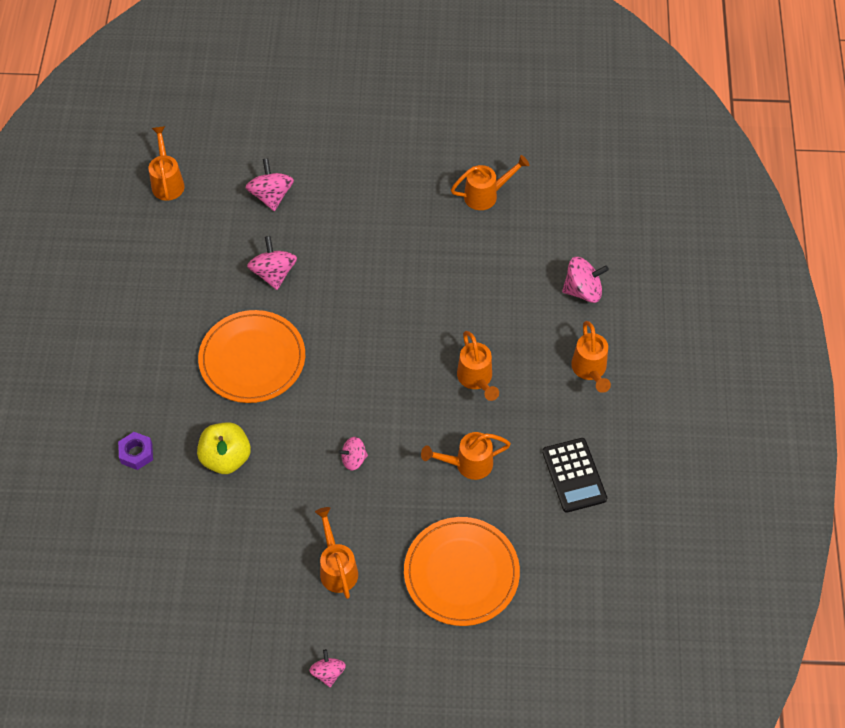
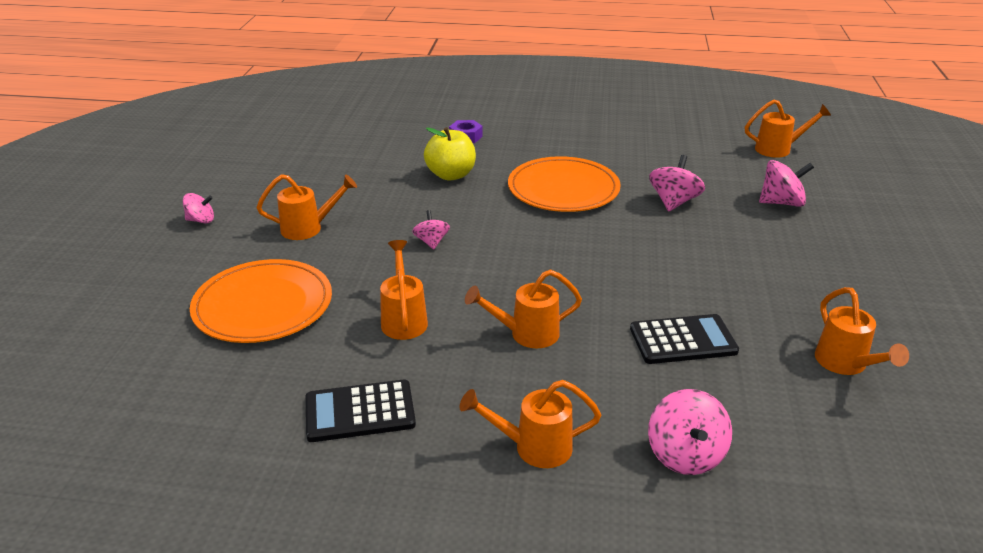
camera: 95 degrees right, 25 degrees down
pink spinning top [247,236,297,290] -> pink spinning top turned 60 degrees counterclockwise [649,155,705,211]
none -> black calculator [630,314,739,364]

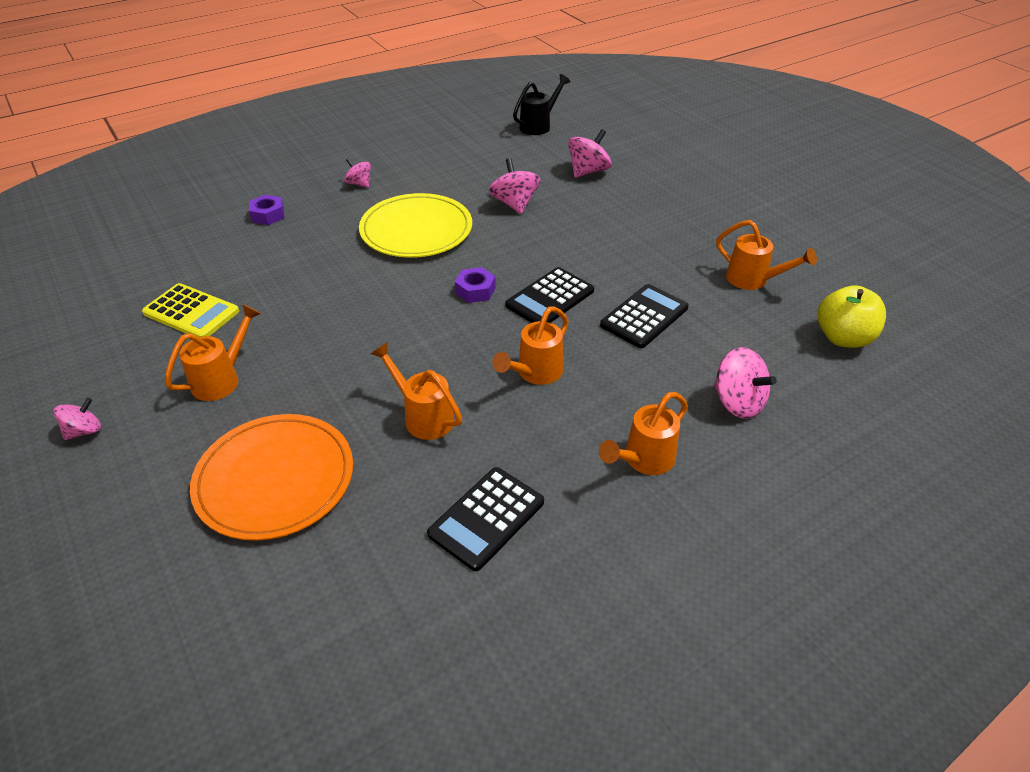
camera: 40 degrees left, 10 degrees up
pink spinning top [412,210,450,249] -> pink spinning top moved to [344,158,371,188]
yellow apple [424,127,476,181] -> yellow apple moved to [818,285,886,348]
orange plate [508,156,621,212] -> yellow plate [359,193,472,258]
orange watering can [745,99,831,158] -> black watering can [513,74,570,135]
none -> yellow calculator [142,283,239,337]
none -> purple nut [455,267,496,303]
none -> black calculator [505,267,594,323]

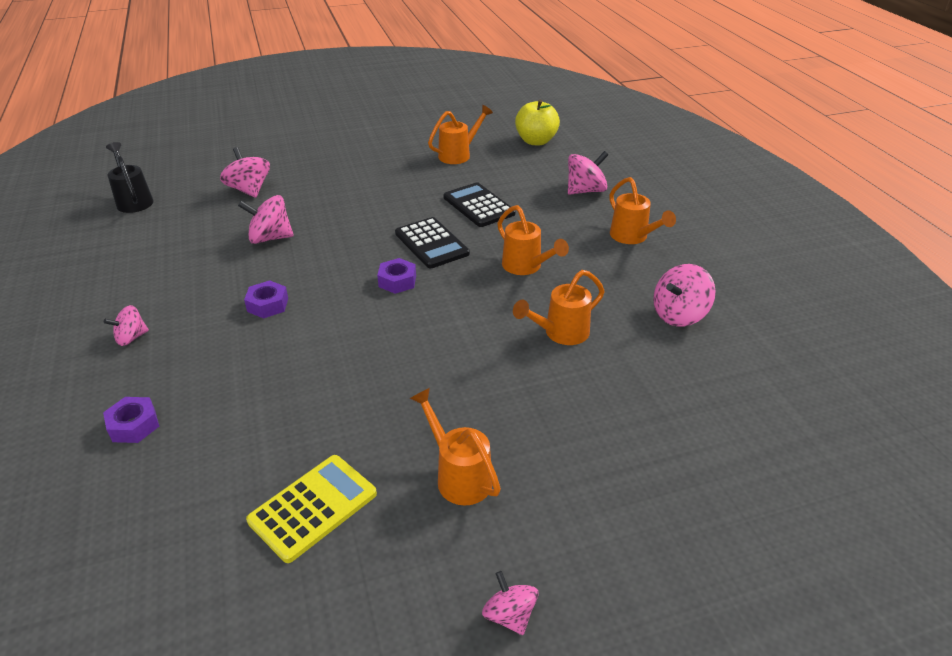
camera: 75 degrees left, 5 degrees down
orange plate [190,414,353,541] -> none
yellow plate [359,193,472,258] -> purple nut [244,280,288,318]
black calculator [427,467,544,571] -> pink spinning top [653,264,715,327]

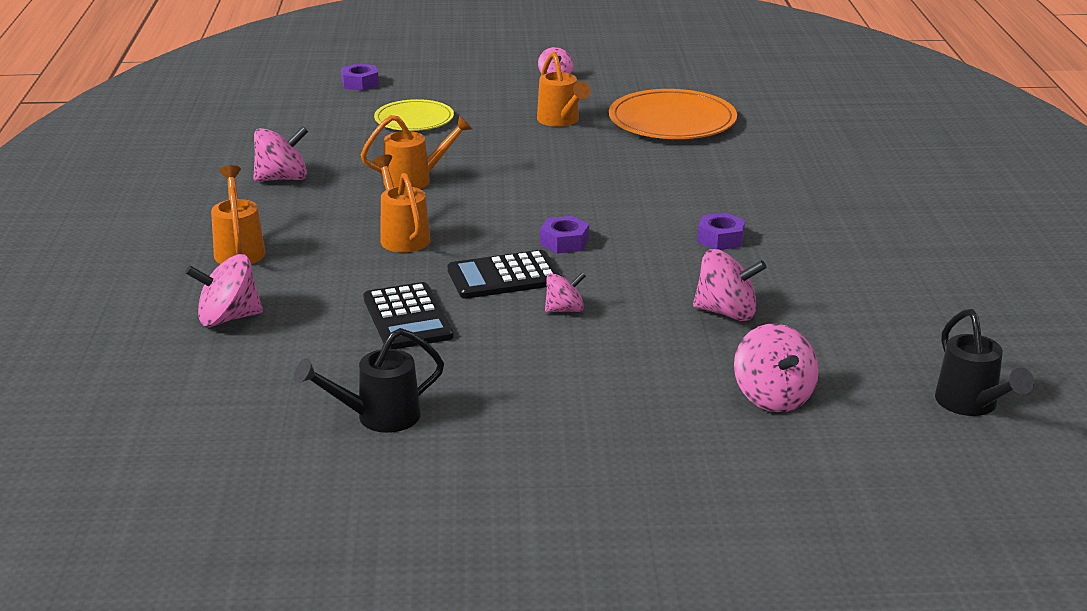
camera: 165 degrees left, 10 degrees down
purple nut [103,397,159,443] -> purple nut moved to [341,63,379,91]
pink spinning top [104,305,149,346] -> pink spinning top moved to [545,272,586,312]
yellow calculator [246,455,377,563] -> orange plate [609,89,737,139]
black calculator [395,217,470,268] -> black calculator turned 90 degrees counterclockwise [448,250,561,299]
orange watering can [428,105,493,164] -> black watering can [294,328,444,433]
yellow apple [515,100,560,145] -> none
none -> yellow plate [374,99,454,131]

